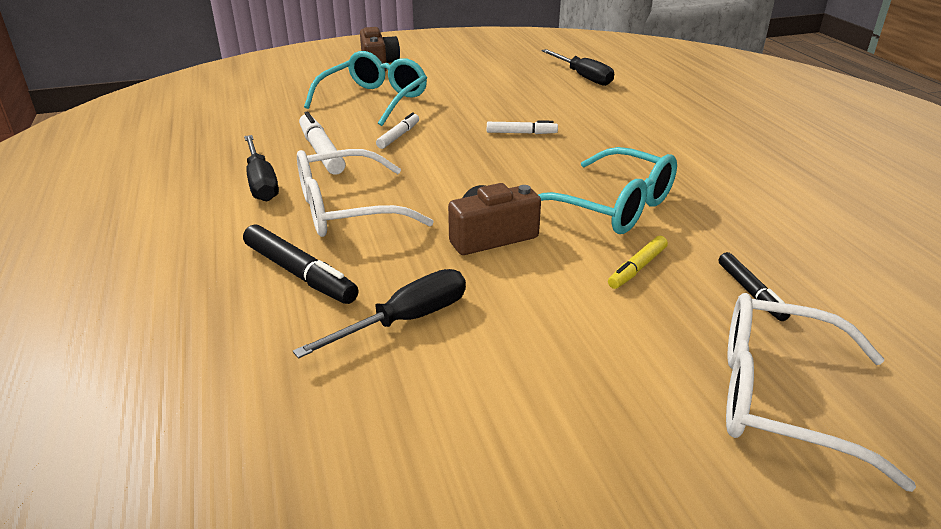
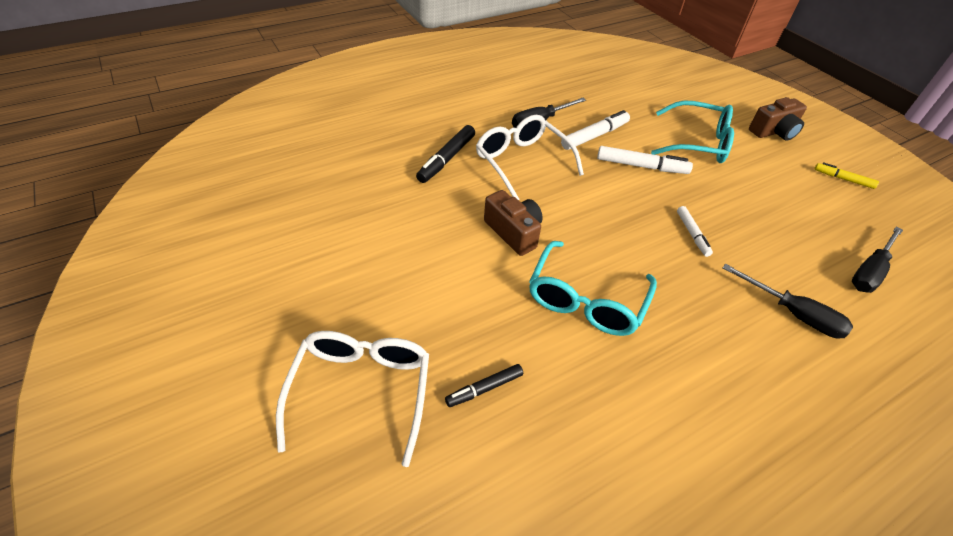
camera: 75 degrees right, 15 degrees up
black screwdriver [293,269,466,359] -> black screwdriver moved to [723,264,853,339]
white marker [376,112,419,149] -> white marker [597,146,693,174], size x1.62
yellow marker [608,236,668,289] -> yellow marker moved to [814,162,879,189]

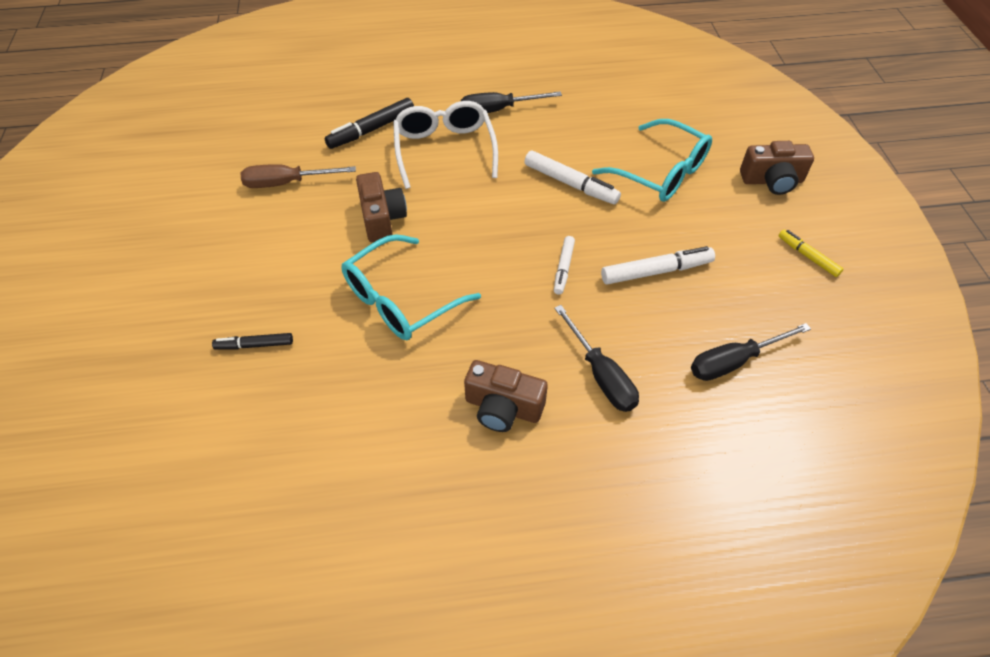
camera: 25 degrees right, 5 degrees up
white glasses [276,331,429,467] -> none
white marker [561,110,630,150] -> white marker moved to [601,246,715,285]
none -> brown screwdriver [240,164,356,188]
none -> brown camera [464,360,548,432]

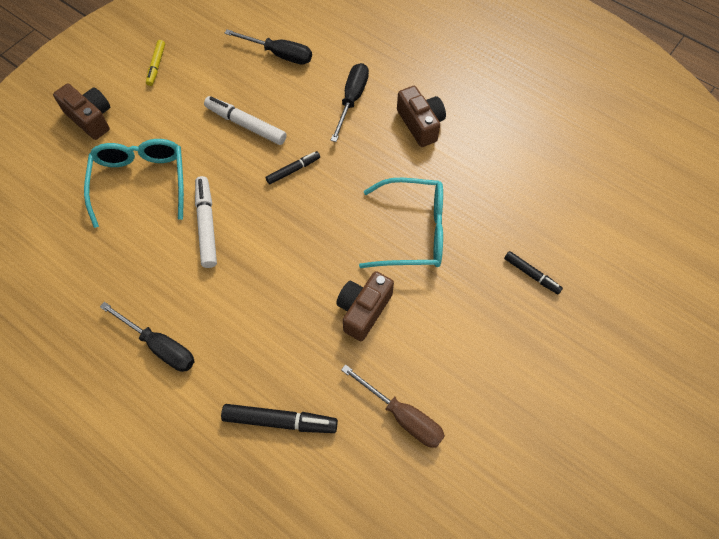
camera: 135 degrees left, 10 degrees up
white glasses [393,101,498,189] -> none
white marker [554,236,575,295] -> black marker [266,151,320,185]

